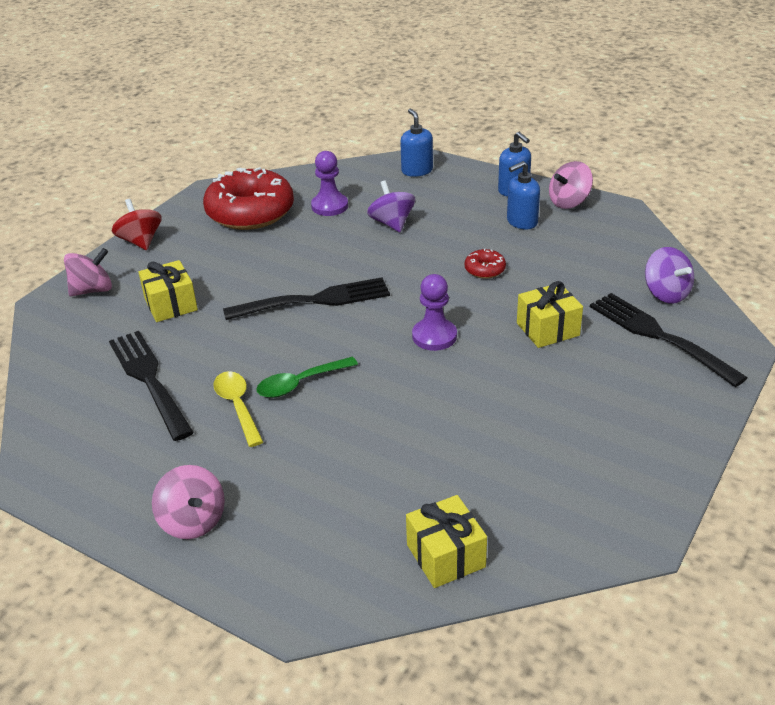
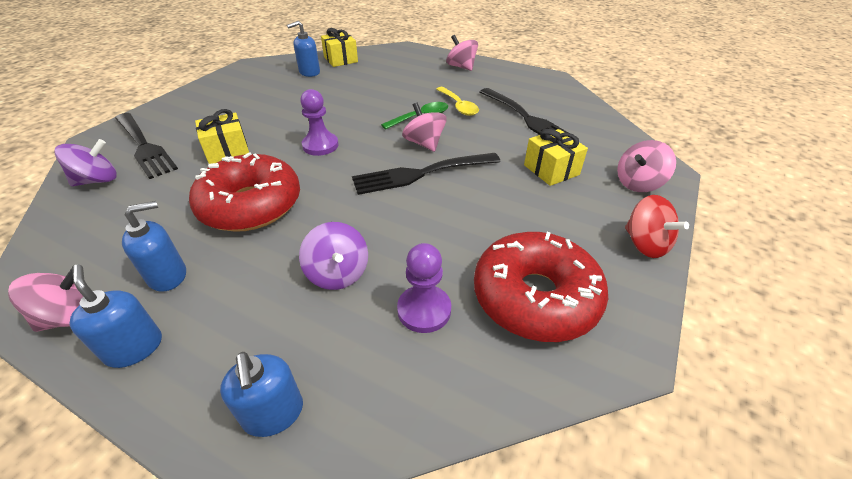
camera: 175 degrees right, 5 degrees up
red donut [465,249,506,279] -> red donut [189,152,300,232], size x2.40
purple spinning top [645,247,694,304] -> purple spinning top turned 90 degrees clockwise [54,139,117,186]
none -> blue soap dispenser [287,21,320,77]
none -> pink spinning top [402,102,447,152]

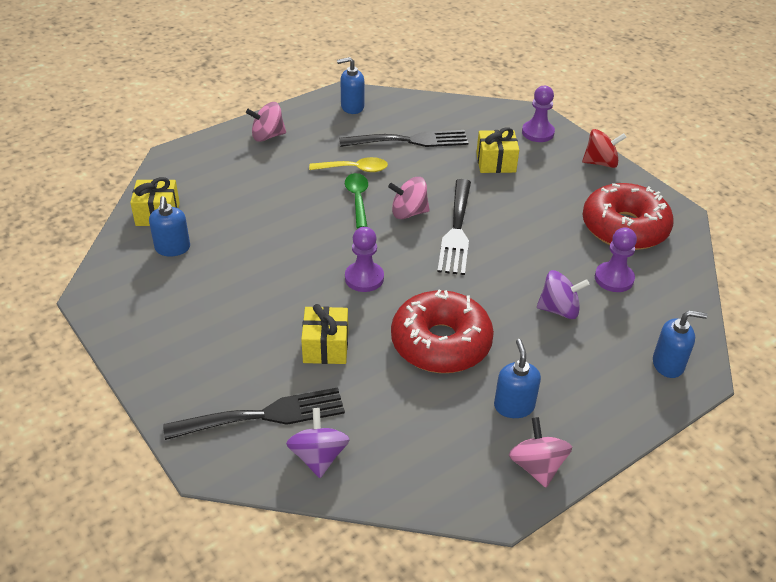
camera: 65 degrees left, 0 degrees up
blue soap dispenser [70,264,162,368] -> blue soap dispenser moved to [337,57,364,114]
pink spinning top [617,140,676,192] -> purple pawn [522,86,555,142]

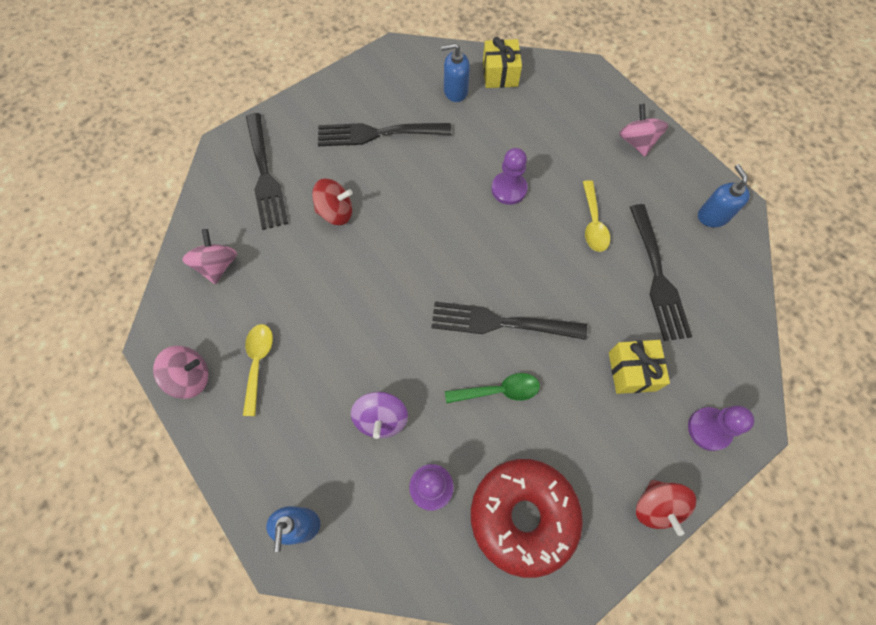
camera: 90 degrees right, 25 degrees up
purple spinning top [286,408,350,478] -> none
yellow gift [301,304,348,364] -> red spinning top [312,178,353,225]
green spoon [345,173,368,228] -> green spoon moved to [445,373,540,403]
purple pawn [345,227,384,292] -> purple pawn moved to [491,148,528,205]
pink spinning top [388,177,430,219] -> pink spinning top moved to [182,229,237,284]
red donut [391,290,494,373] -> none
blue soap dispenser [494,339,541,418] -> yellow spoon [243,324,273,416]
none -> black fork [318,123,451,146]

